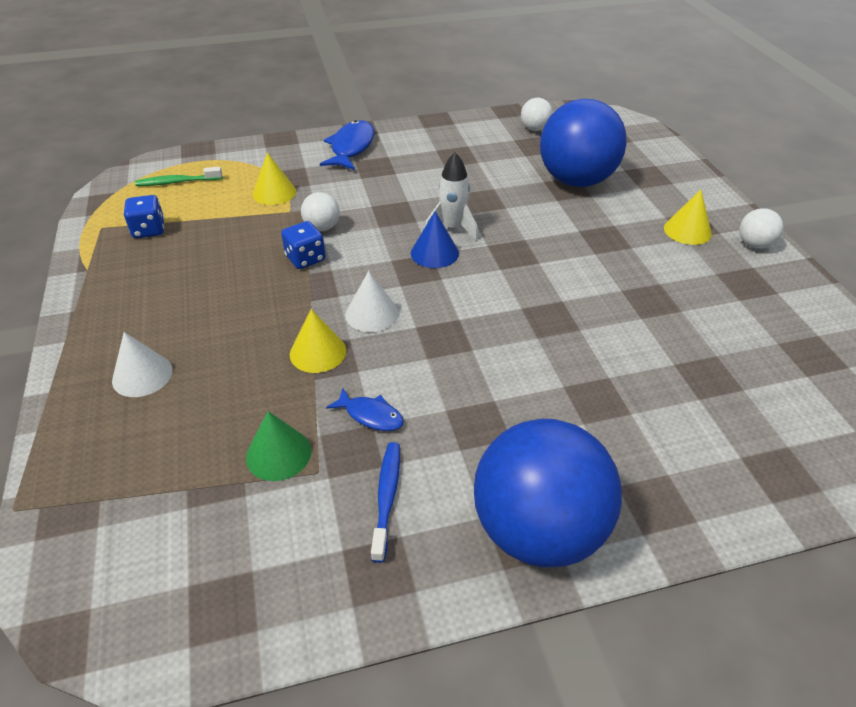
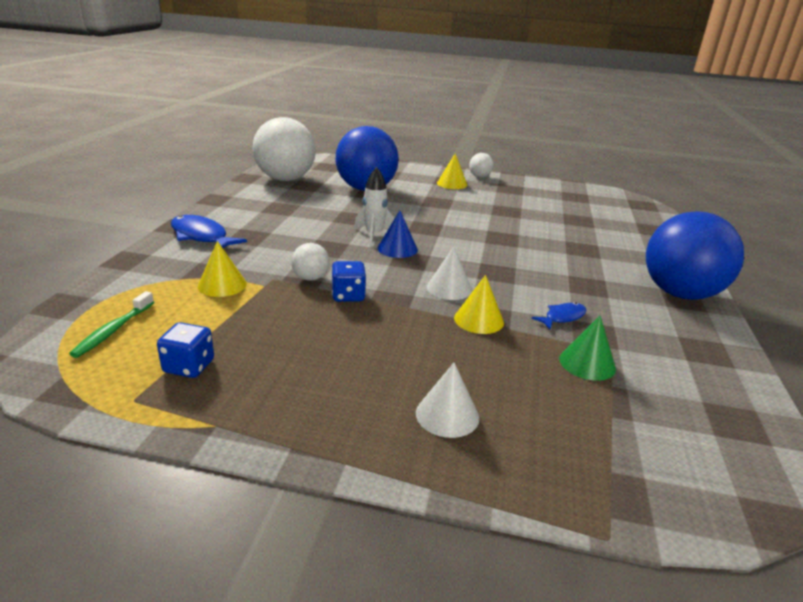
camera: 65 degrees left, 15 degrees down
blue toothbrush [371,442,400,563] -> none
white ball [521,98,553,131] -> white ball [253,117,316,181], size x2.34

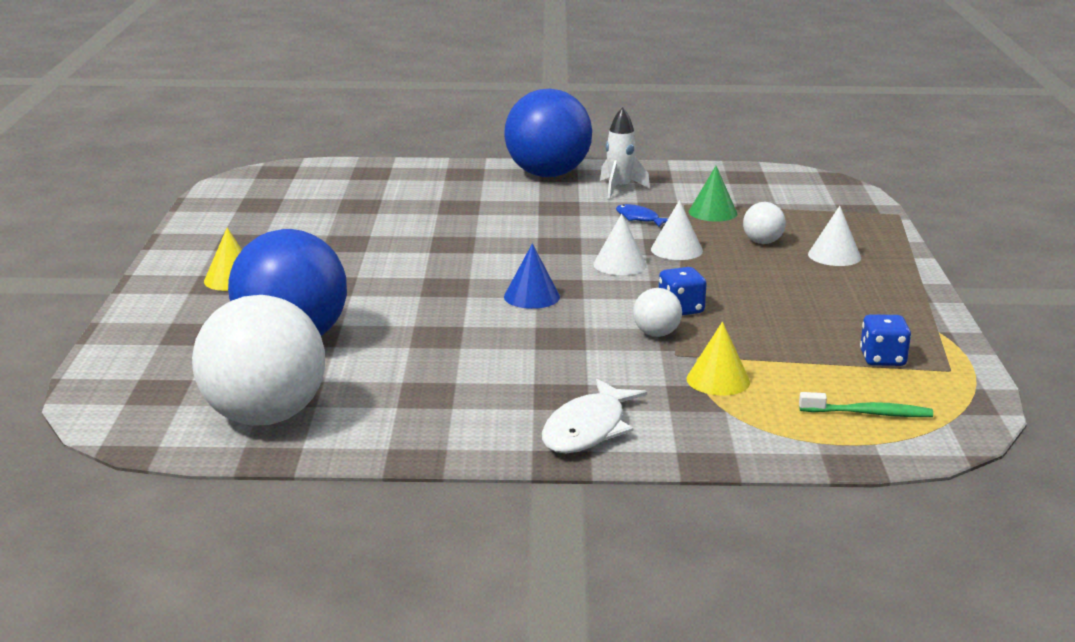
camera: 100 degrees left, 5 degrees down
blue fish [171,215,247,248] -> white fish [542,379,647,453]
white rocket [354,167,395,246] -> white rocket moved to [600,107,650,199]
yellow cone [454,275,504,334] -> white cone [651,200,703,260]
white ball [469,153,494,178] -> white ball moved to [743,202,786,244]

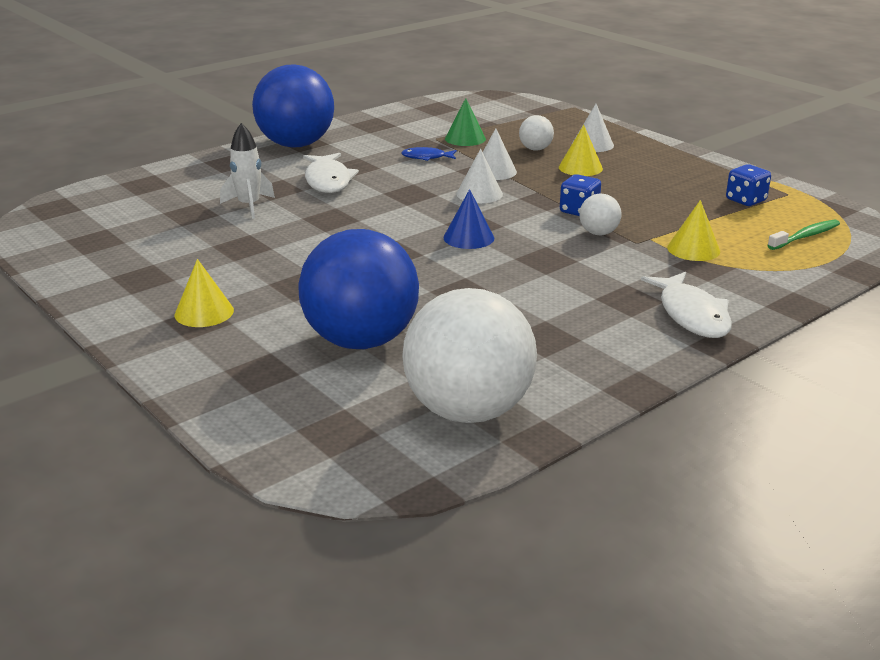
camera: 40 degrees left, 5 degrees up
white rocket [600,107,650,199] -> white rocket moved to [220,123,275,219]
none -> white fish [303,153,359,193]
none -> yellow cone [559,125,603,176]

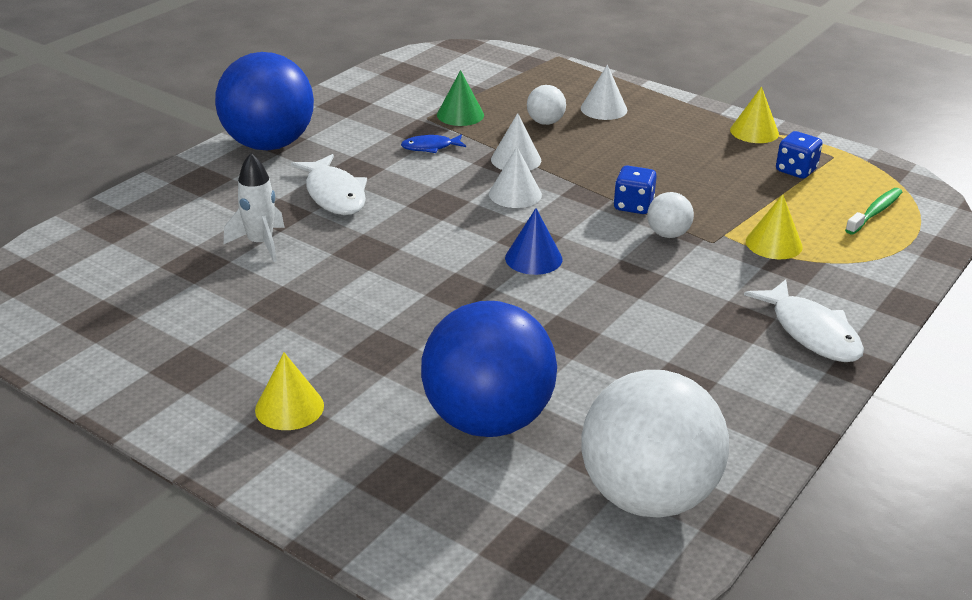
camera: 15 degrees left, 5 degrees up
yellow cone [559,125,603,176] -> yellow cone moved to [730,87,779,143]

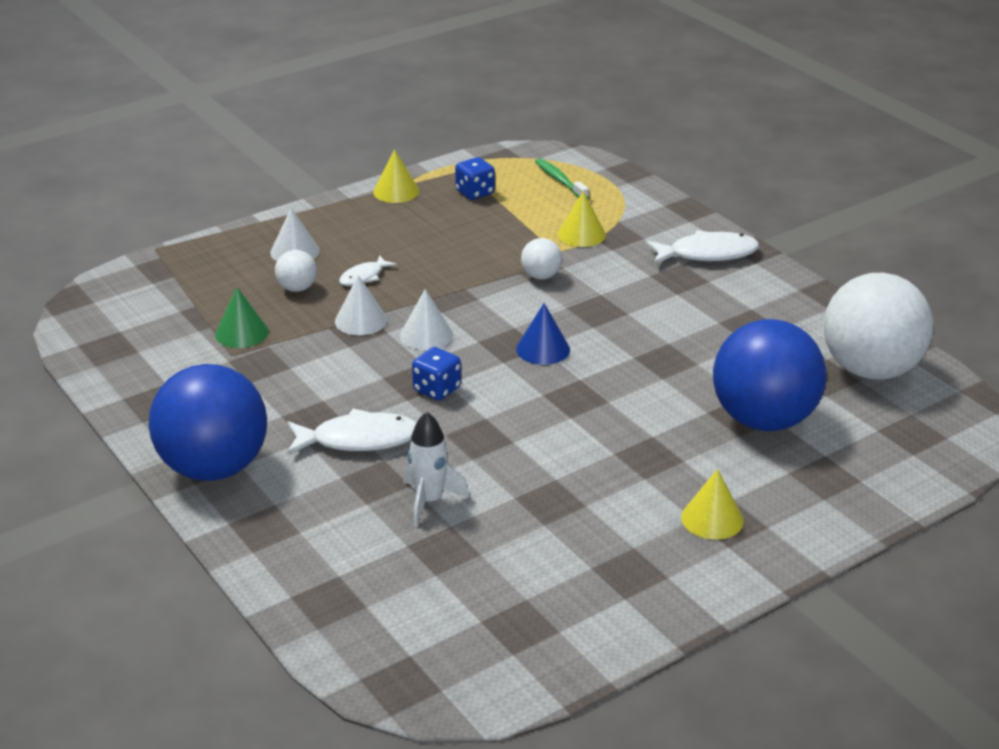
camera: 70 degrees left, 0 degrees up
blue fish [401,134,466,153] -> none
blue dice [614,165,657,214] -> blue dice moved to [412,347,461,401]
none -> white fish [339,256,397,286]

